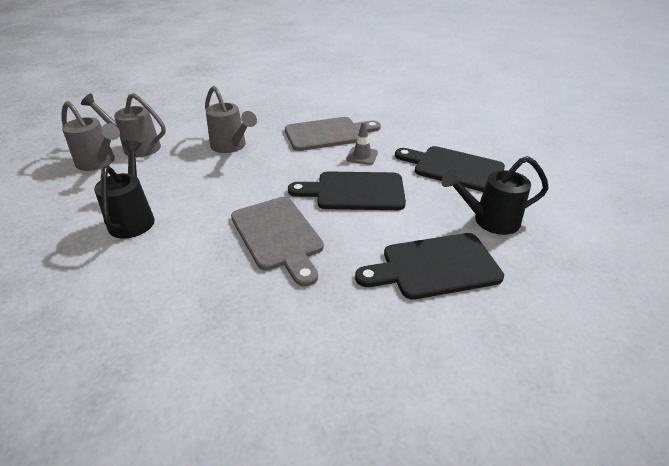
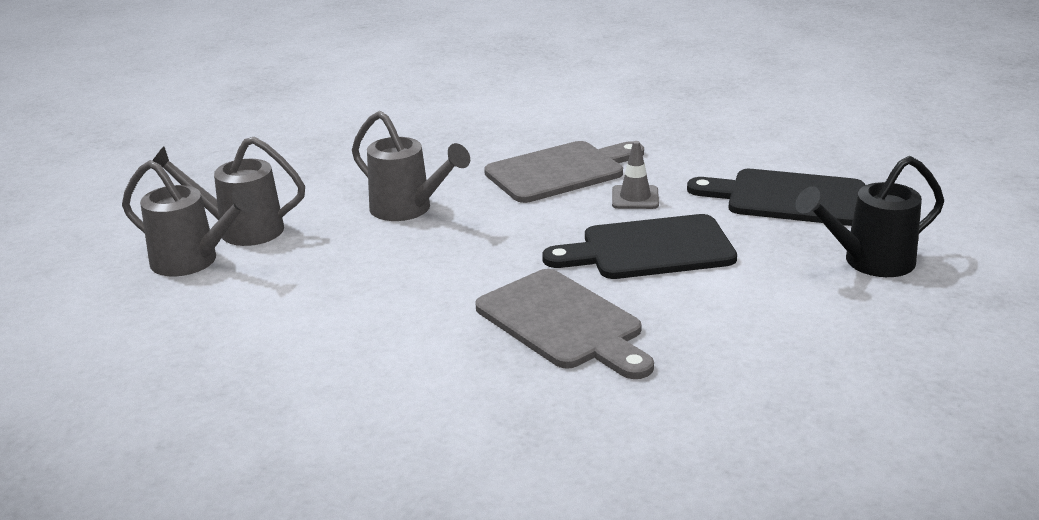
camera: 10 degrees left, 10 degrees down
black watering can [94,140,155,239] -> none
black cutting board [355,233,504,300] -> none

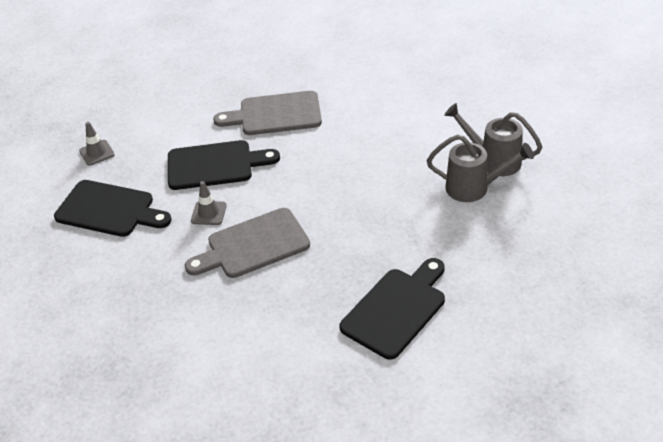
camera: 175 degrees left, 15 degrees up
grey watering can [352,111,470,221] -> none
grey cutting board [475,269,654,379] -> grey cutting board turned 60 degrees counterclockwise [213,91,322,135]
black watering can [795,156,944,277] -> grey traffic cone [79,122,115,166]
none -> black cutting board [339,258,445,360]

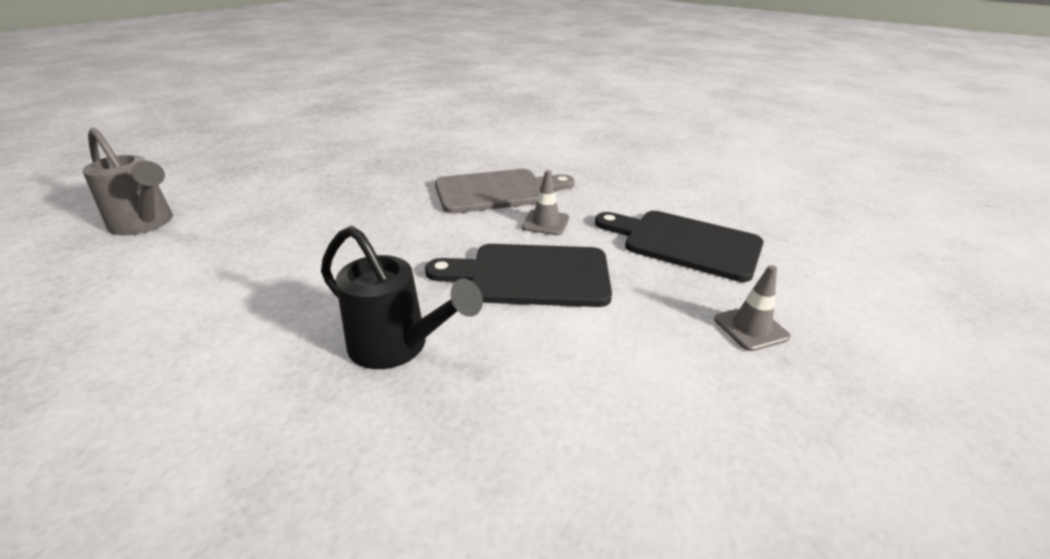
camera: 175 degrees left, 10 degrees down
grey cutting board [213,91,322,135] -> black watering can [321,226,483,369]
black cutting board [339,258,445,360] -> none
grey watering can [427,134,534,202] -> none

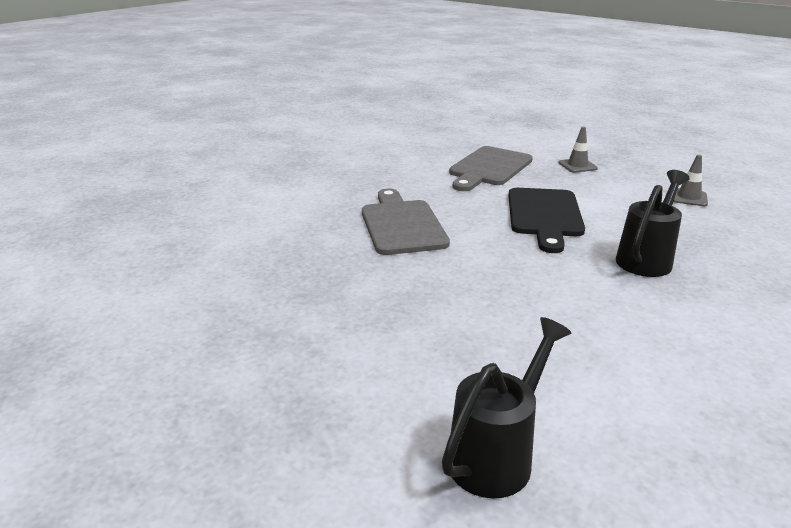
camera: 85 degrees left, 5 degrees down
grey watering can [83,128,173,235] -> black watering can [442,317,571,499]
grey traffic cone [522,170,569,235] -> grey traffic cone moved to [674,155,708,206]
black cutting board [595,211,764,282] -> grey cutting board [449,146,533,191]

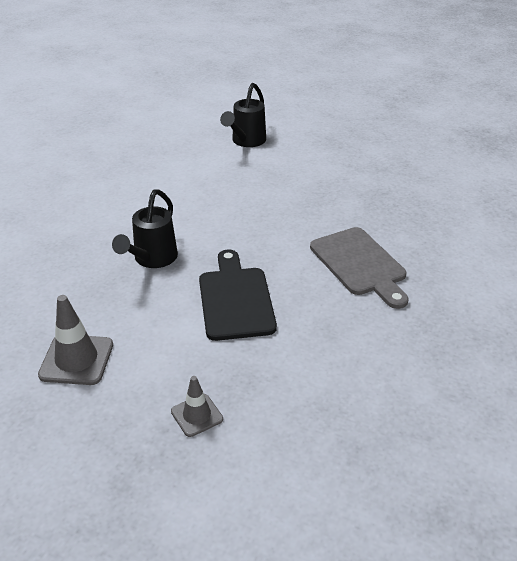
camera: 165 degrees right, 10 degrees up
grey cutting board [449,146,533,191] -> none
grey traffic cone [674,155,708,206] -> grey traffic cone [38,295,113,385], size x1.62

